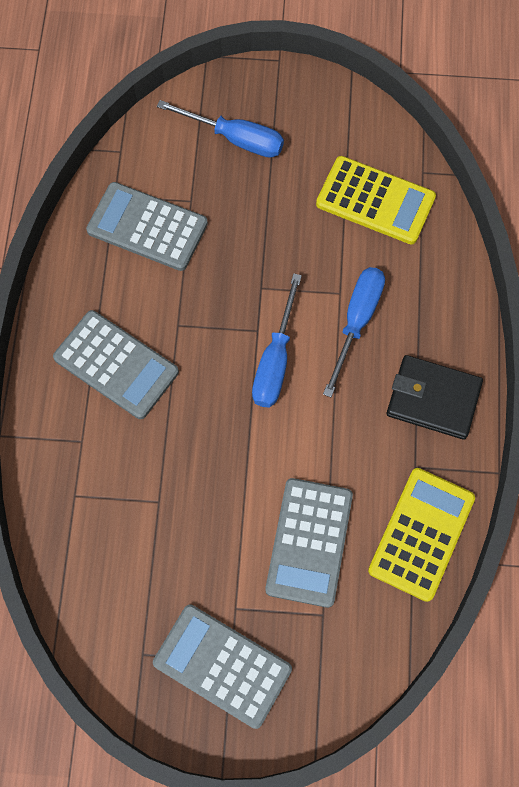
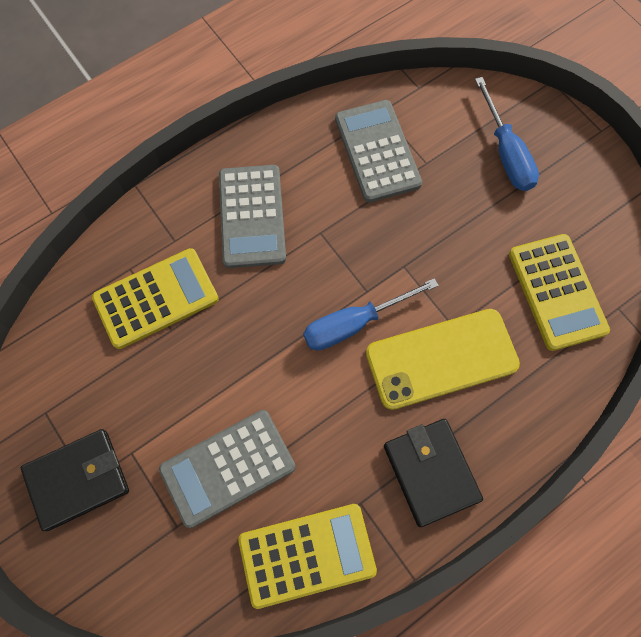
camera: 50 degrees right, 0 degrees up
grey calculator [153,605,292,729] -> black wallet [21,429,129,531]
blue screwdriver [323,267,385,397] -> yellow phone [366,309,520,410]
none -> yellow calculator [92,248,219,349]

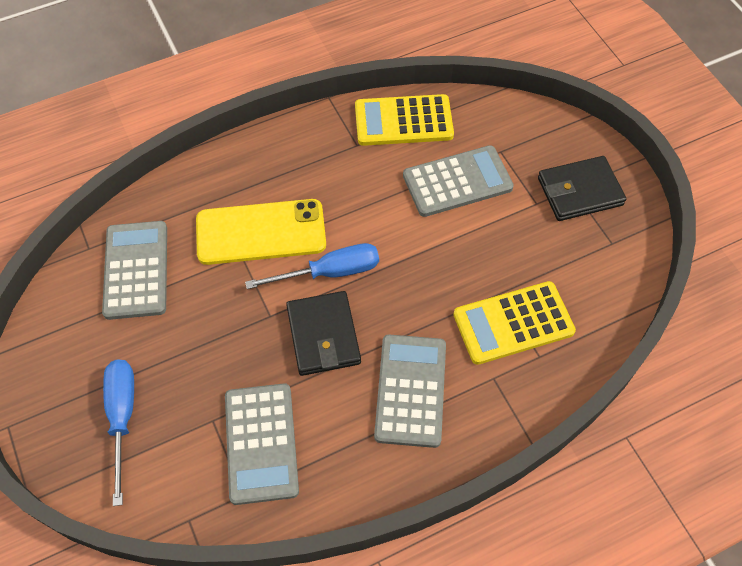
camera: 170 degrees left, 10 degrees down
black wallet [384,419,483,527] -> black wallet moved to [286,291,361,376]
yellow calculator [509,234,610,351] -> grey calculator [102,221,167,320]

